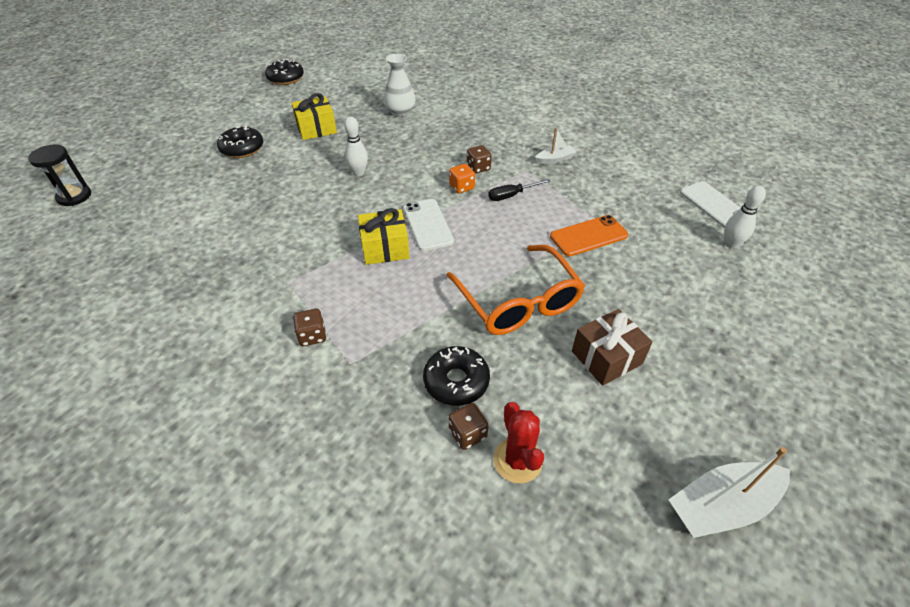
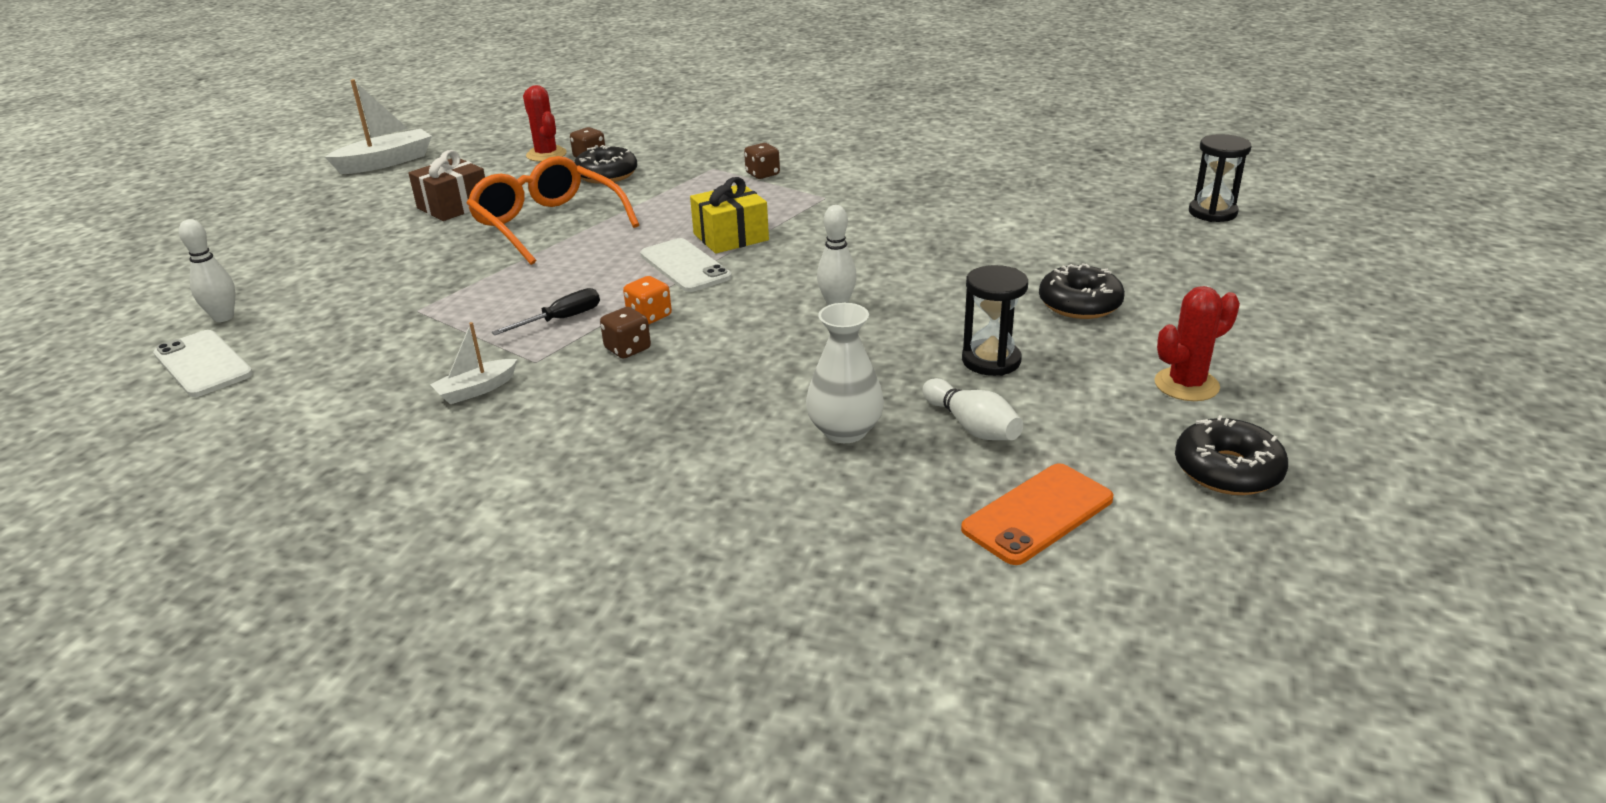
camera: 165 degrees right, 15 degrees down
yellow gift [292,93,337,140] -> black hourglass [962,265,1028,376]
orange phone [550,215,628,257] -> orange phone moved to [961,463,1114,565]
none -> white bowling pin [923,378,1023,440]
none -> red cactus [1154,286,1240,401]

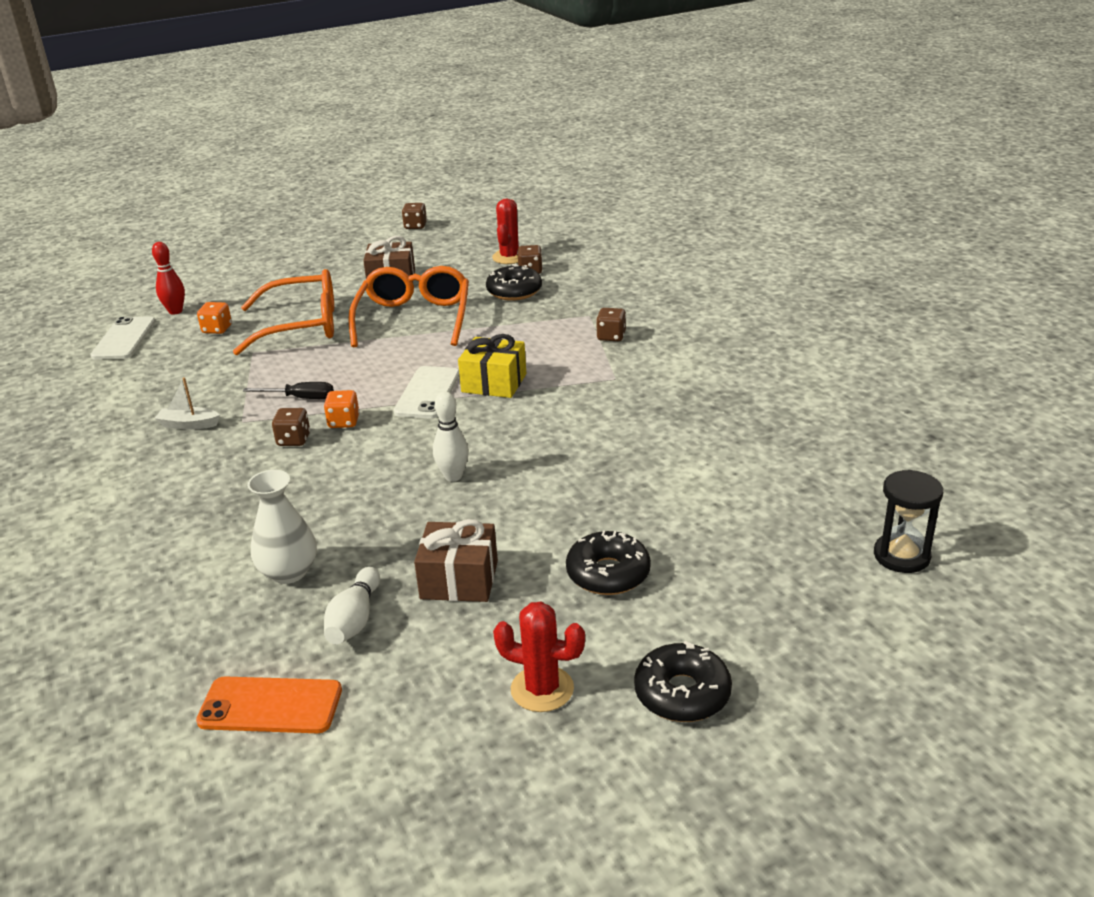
camera: 45 degrees right, 0 degrees up
white bowling pin [179,219,236,322] -> red bowling pin [152,242,185,314]
white boat [325,79,432,174] -> brown dice [402,203,427,229]
black hourglass [962,265,1028,376] -> brown gift [414,519,498,602]
black donut [1175,415,1288,495] -> black donut moved to [634,641,732,722]
none -> orange dice [197,302,232,334]
none -> orange glasses [233,269,334,355]

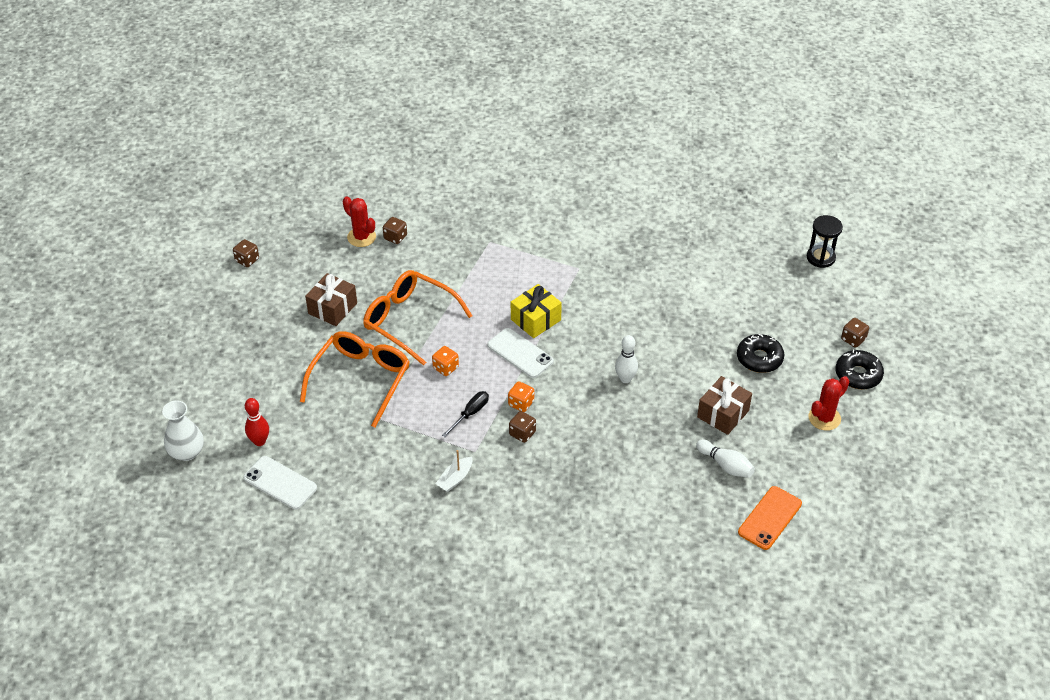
camera: 60 degrees left, 15 degrees up
orange dice [197,302,232,334] -> orange dice moved to [432,346,459,376]
white vase [247,470,317,584] -> white vase moved to [162,400,204,461]
black donut [486,264,542,301] -> none
brown dice [596,308,626,341] -> brown dice moved to [841,318,869,348]

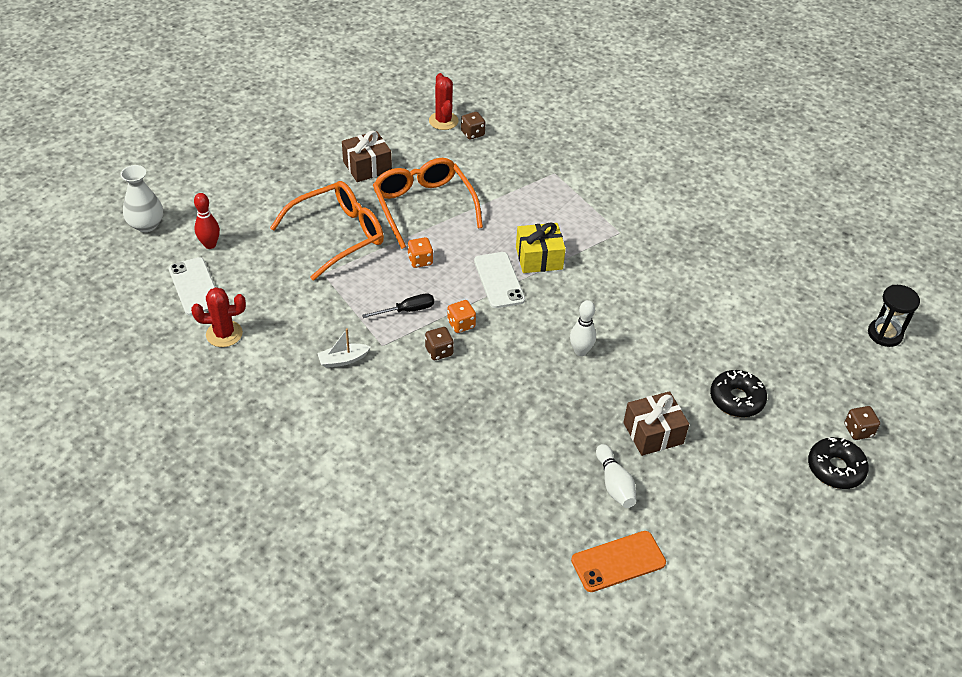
camera: 30 degrees right, 0 degrees up
brown dice [233,239,259,267] -> none
red cactus [808,376,849,431] -> red cactus moved to [191,287,246,347]

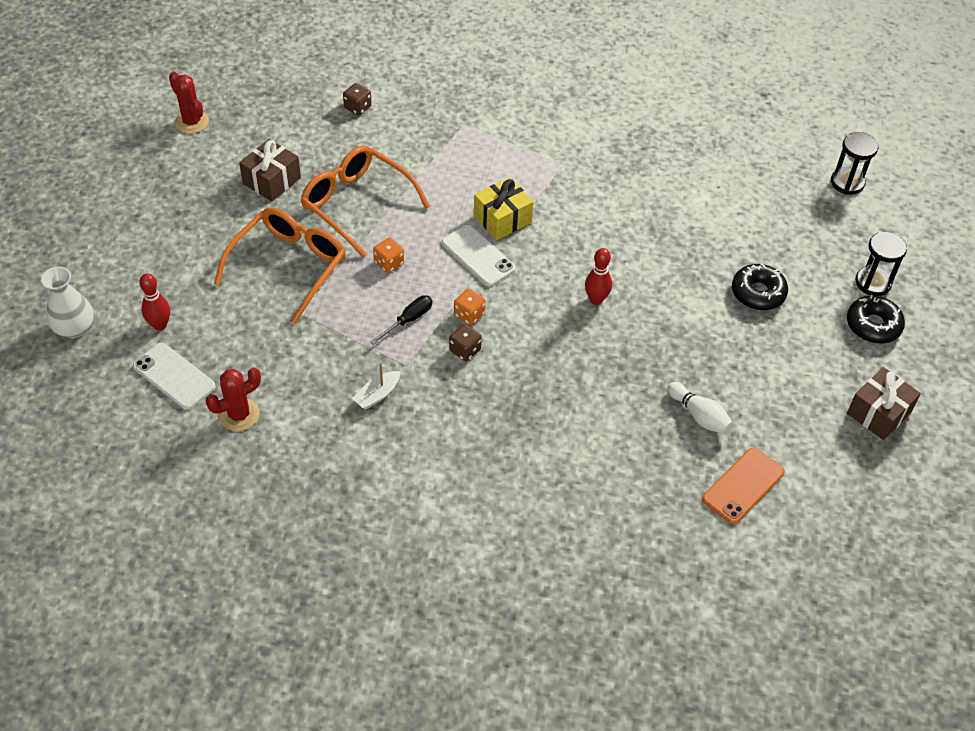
camera: 25 degrees left, 5 degrees up
red cactus [429,73,459,130] -> red cactus moved to [169,72,209,134]
white bowling pin [570,300,596,356] -> red bowling pin [585,248,612,305]
brown gift [623,391,689,456] -> brown gift moved to [847,367,921,440]
brown dice [844,406,880,440] -> black hourglass [855,232,907,296]

